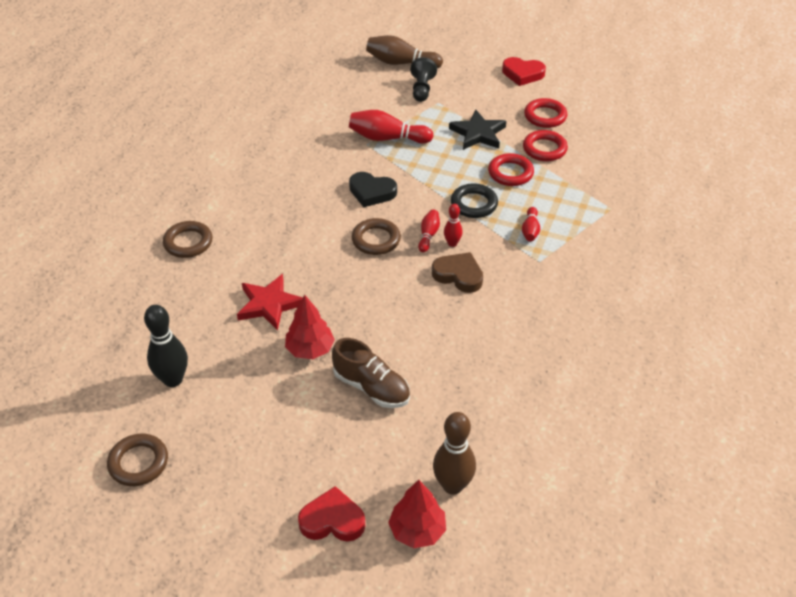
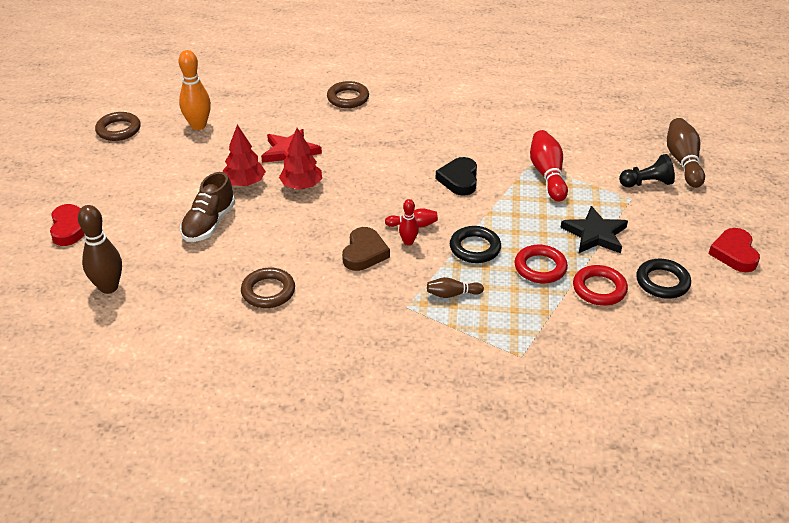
camera: 75 degrees right, 5 degrees down
black bowling pin [144,305,188,387] -> orange bowling pin [179,50,211,130]
brown ring [352,218,401,255] -> brown ring moved to [241,267,295,308]
red tree [388,480,446,548] -> red tree moved to [279,128,322,189]
red bowling pin [522,207,540,241] -> brown bowling pin [427,277,484,298]
red ring [524,98,568,128] -> black ring [636,259,691,299]

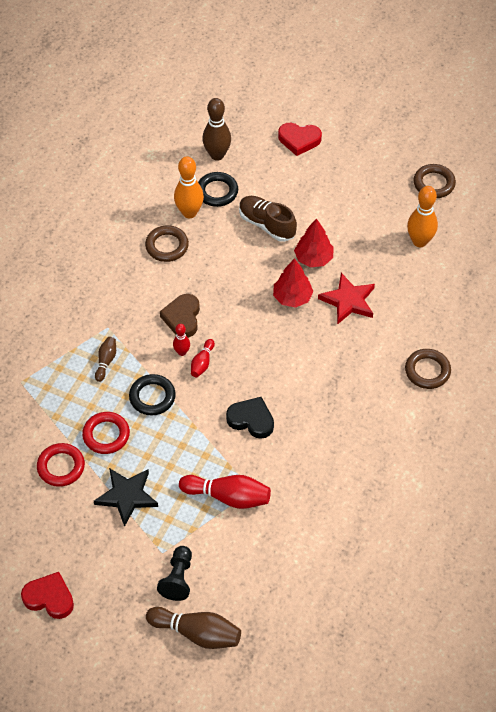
camera: 110 degrees right, 15 degrees up
brown heart [342,227,390,271] -> brown heart turned 60 degrees clockwise [160,294,200,338]
black ring [636,259,691,299] -> black ring moved to [198,172,238,207]
none -> orange bowling pin [174,156,204,218]

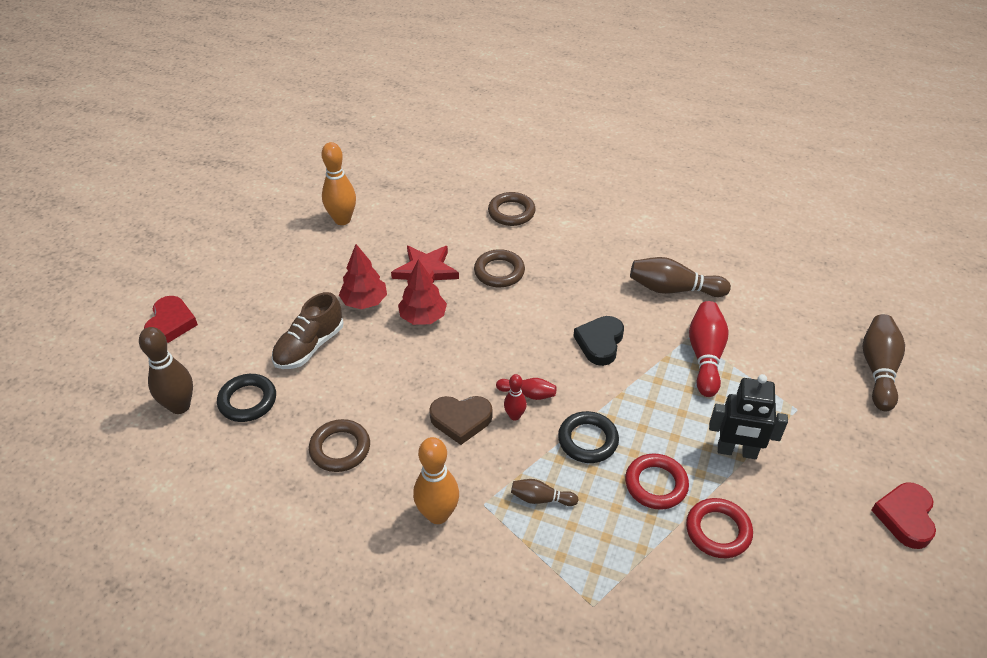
camera: 95 degrees left, 10 degrees down
black star [94,468,158,527] -> black robot [709,374,788,459]
black pawn [157,546,192,601] -> none
orange bowling pin [174,156,204,218] -> orange bowling pin moved to [413,437,459,524]
brown ring [414,164,456,198] -> brown ring moved to [474,249,525,287]
none -> brown bowling pin [630,257,731,297]

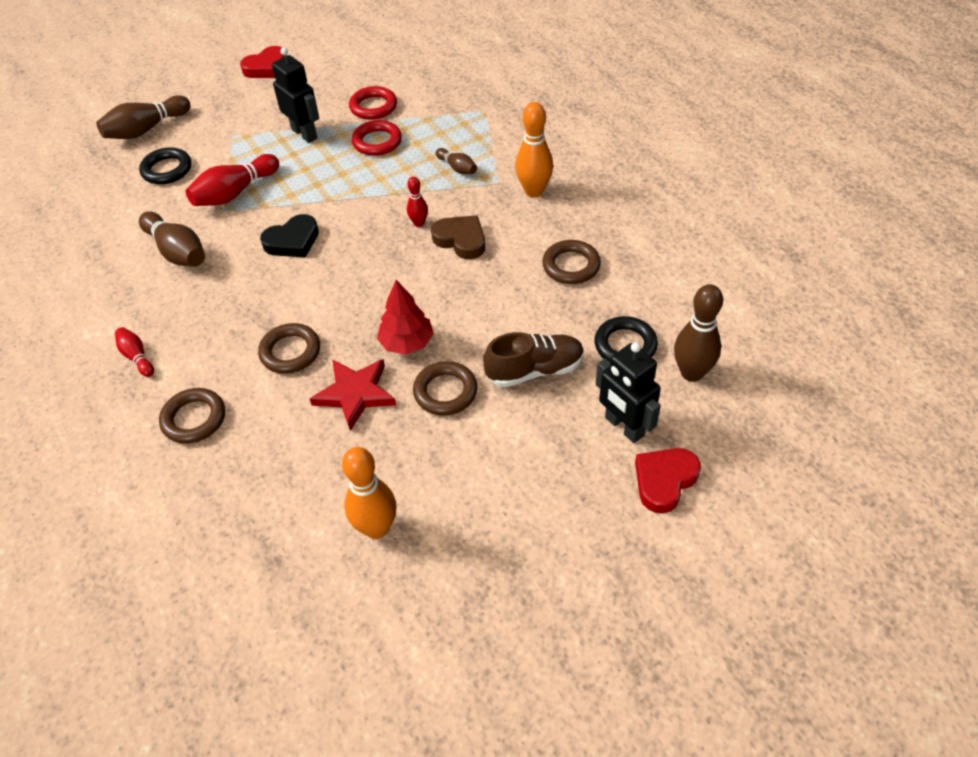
camera: 140 degrees left, 5 degrees up
red tree [339,244,387,309] -> brown ring [413,361,478,415]
red bowling pin [496,378,557,400] -> red bowling pin moved to [115,327,154,377]
black ring [558,411,619,463] -> black ring moved to [139,147,191,184]
none -> black robot [596,342,661,443]

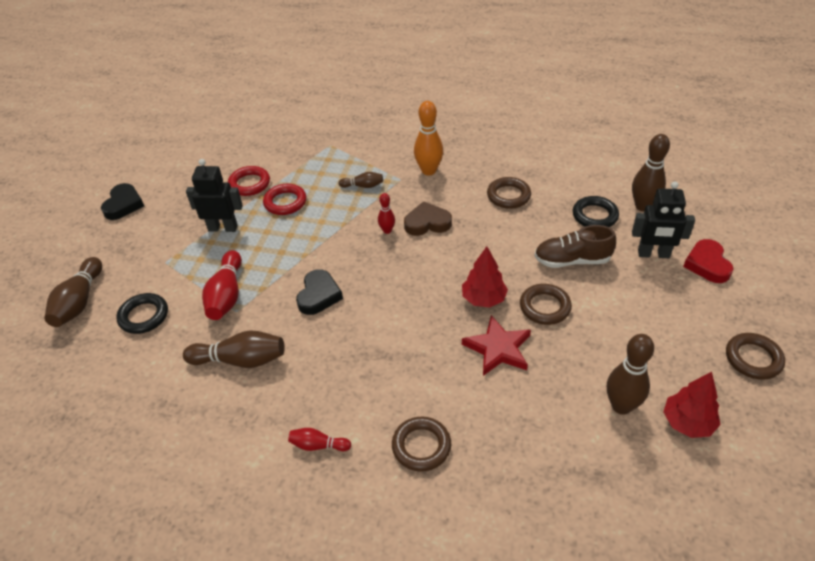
camera: 45 degrees left, 5 degrees down
red heart [240,46,284,78] -> black heart [101,183,144,220]
brown ring [258,323,320,374] -> brown ring moved to [726,333,785,380]
orange bowling pin [342,447,397,539] -> brown bowling pin [607,334,654,414]
brown shoe [483,332,584,387] -> brown shoe turned 120 degrees counterclockwise [534,225,616,268]
none -> red tree [663,372,721,438]

